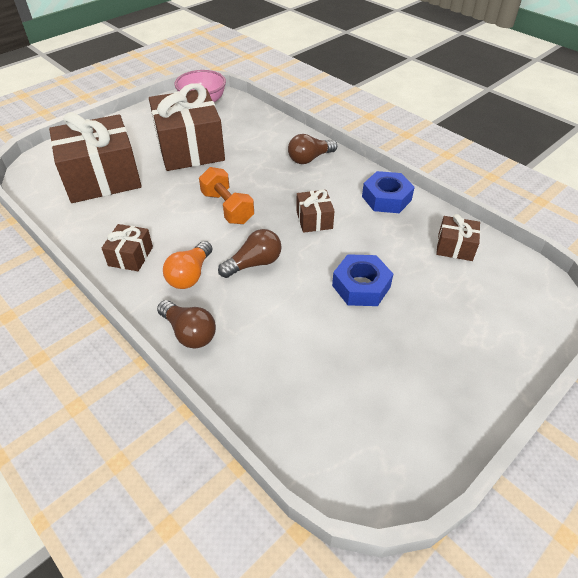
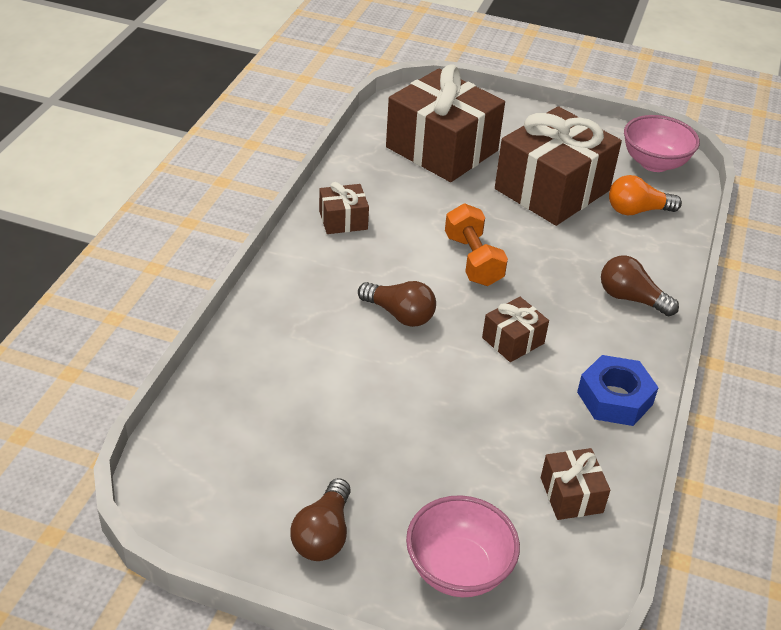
camera: 60 degrees right, 5 degrees down
brown light bulb [157,300,216,349] -> brown light bulb moved to [290,478,351,561]
orange light bulb [163,241,212,289] -> orange light bulb moved to [609,175,682,215]
orange dumbbell [199,167,254,224] -> orange dumbbell turned 45 degrees counterclockwise [445,204,508,286]
blue nut [332,254,393,306] -> none
none -> pink bowl [406,495,520,597]

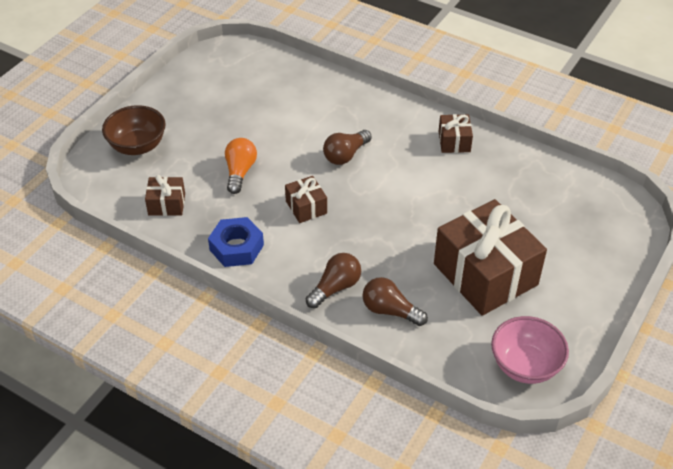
camera: 105 degrees right, 5 degrees up
brown light bulb [290,478,351,561] -> brown light bulb moved to [363,277,428,326]
brown gift [386,65,505,182] -> none
pink bowl [406,495,520,597] -> brown bowl [102,105,165,155]
orange dumbbell [445,204,508,286] -> none
orange light bulb [609,175,682,215] -> orange light bulb moved to [225,138,257,194]

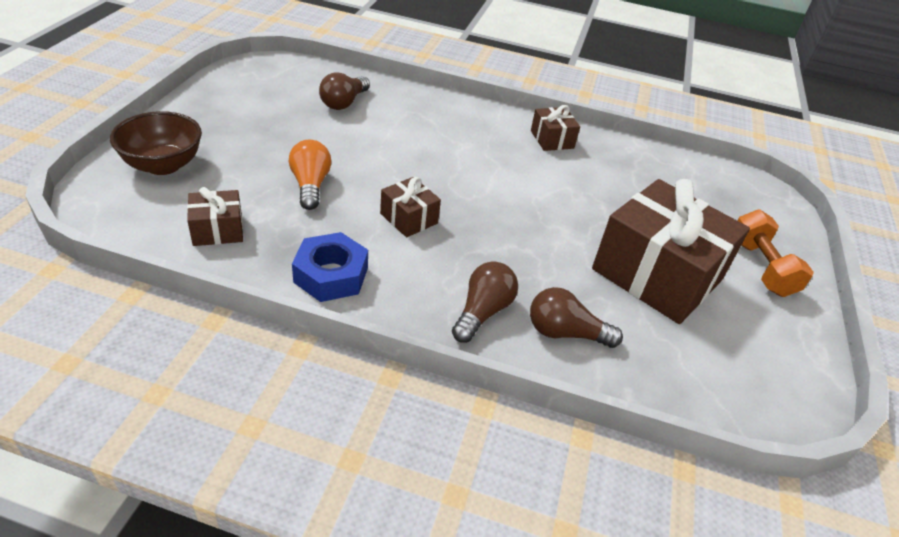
camera: 20 degrees left, 5 degrees down
brown light bulb [323,130,372,165] -> brown light bulb moved to [319,72,370,110]
pink bowl [491,316,569,384] -> none
none -> orange dumbbell [737,210,814,297]

